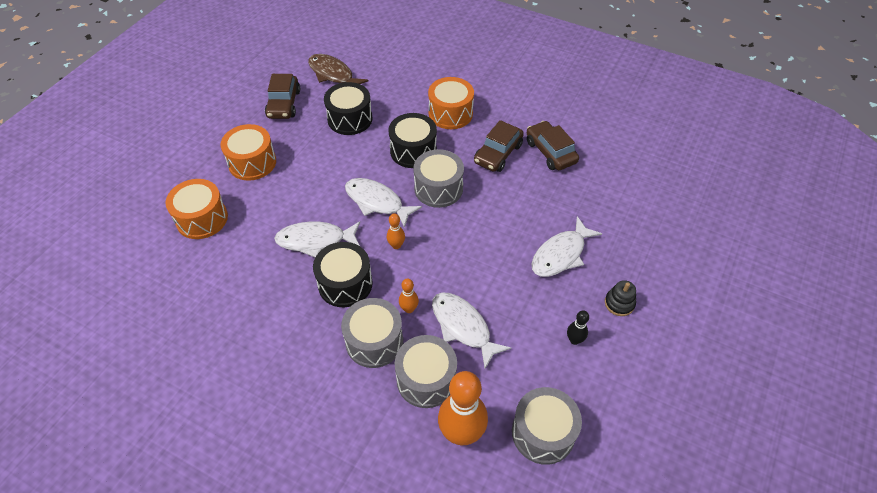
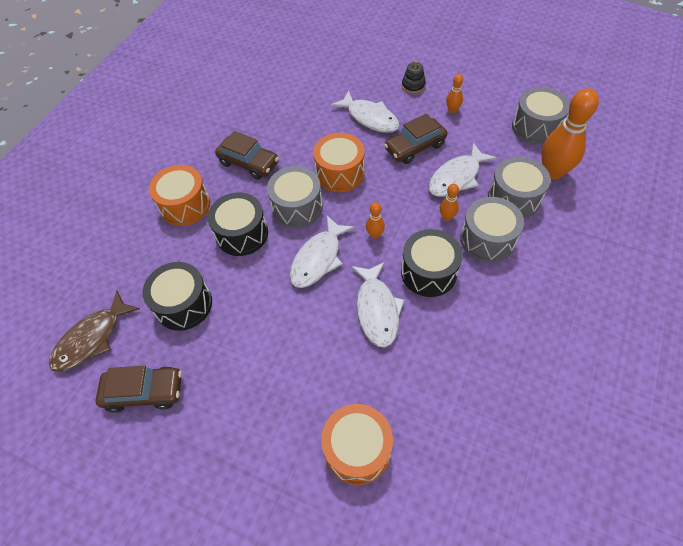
camera: 90 degrees left, 5 degrees up
orange drum [220,124,276,181] -> orange drum moved to [313,133,365,192]
brown car [527,121,579,170] -> brown car moved to [384,113,447,164]
black bowling pin [567,311,589,345] -> orange bowling pin [446,74,463,113]

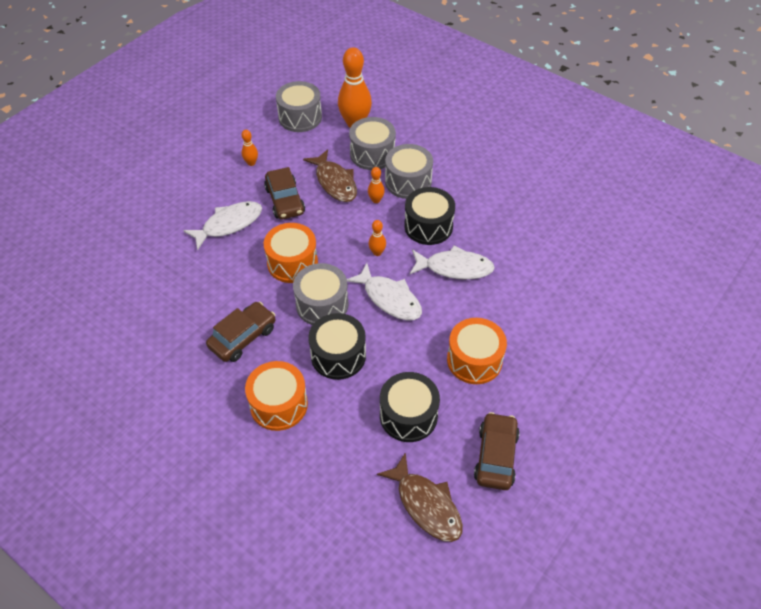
camera: 80 degrees left, 5 degrees down
orange drum [321,404,393,485] -> orange drum moved to [447,318,507,384]
black stacking toy [402,60,426,94] -> none
white fish [428,143,497,197] -> brown fish [303,149,357,202]

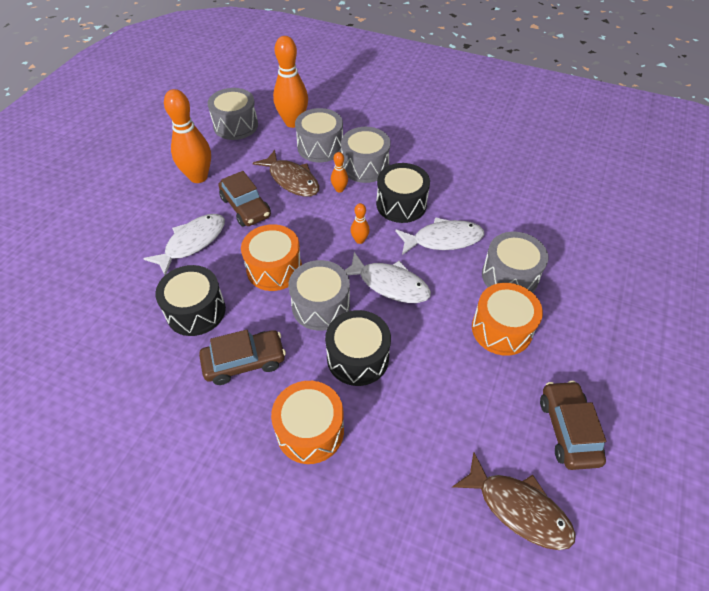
camera: 15 degrees left, 0 degrees up
brown car [206,302,276,362] -> brown car turned 45 degrees clockwise [199,330,286,385]
orange bowling pin [242,130,258,166] -> orange bowling pin [164,89,211,183], size x2.16
black drum [380,372,440,442] -> black drum moved to [155,265,226,336]
none -> grey drum [482,232,548,293]

